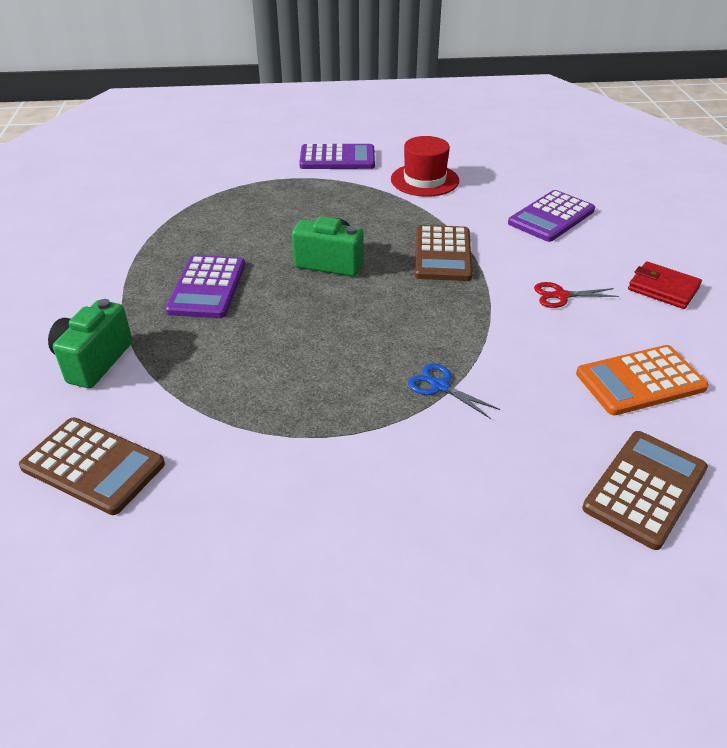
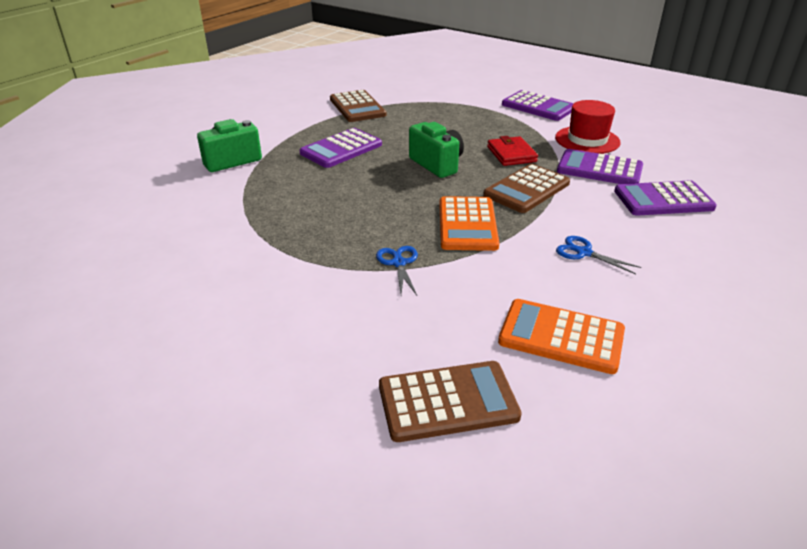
camera: 40 degrees right, 5 degrees down
brown calculator [19,418,165,515] -> brown calculator moved to [330,90,386,122]
red scissors [534,282,619,308] -> blue scissors [556,236,641,274]
red wallet [628,261,702,309] -> red wallet moved to [487,136,538,166]
none -> orange calculator [439,196,499,251]
none -> purple calculator [557,149,643,184]

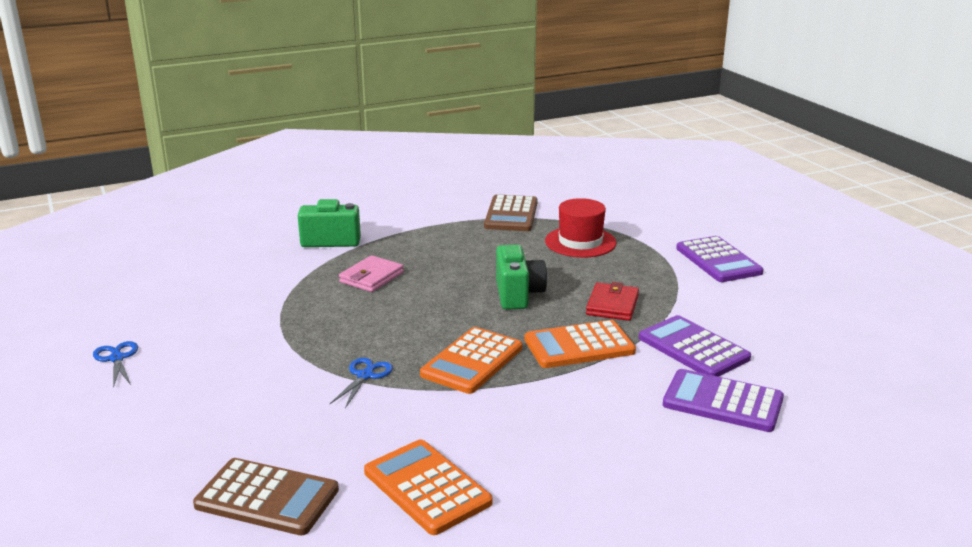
camera: 30 degrees right, 10 degrees down
purple calculator [299,128,382,168] -> none
brown calculator [483,164,570,213] -> orange calculator [525,320,636,368]
red hat [555,100,621,154] -> red hat moved to [545,198,616,257]
blue scissors [556,236,641,274] -> blue scissors moved to [93,341,138,388]
none -> pink wallet [339,255,404,292]

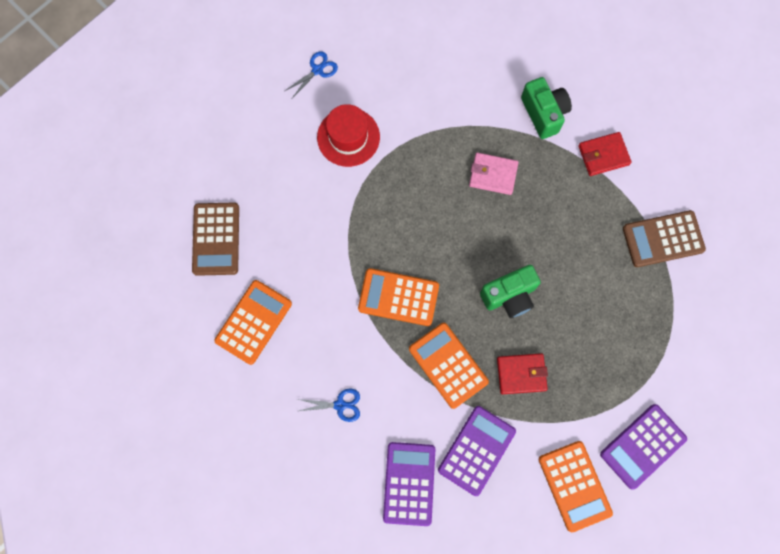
camera: 70 degrees right, 50 degrees up
blue scissors [330,358,393,408] -> blue scissors moved to [298,389,360,422]
red hat [545,198,616,257] -> red hat moved to [317,104,380,167]
none -> orange calculator [539,441,613,532]
none -> red wallet [578,132,632,176]

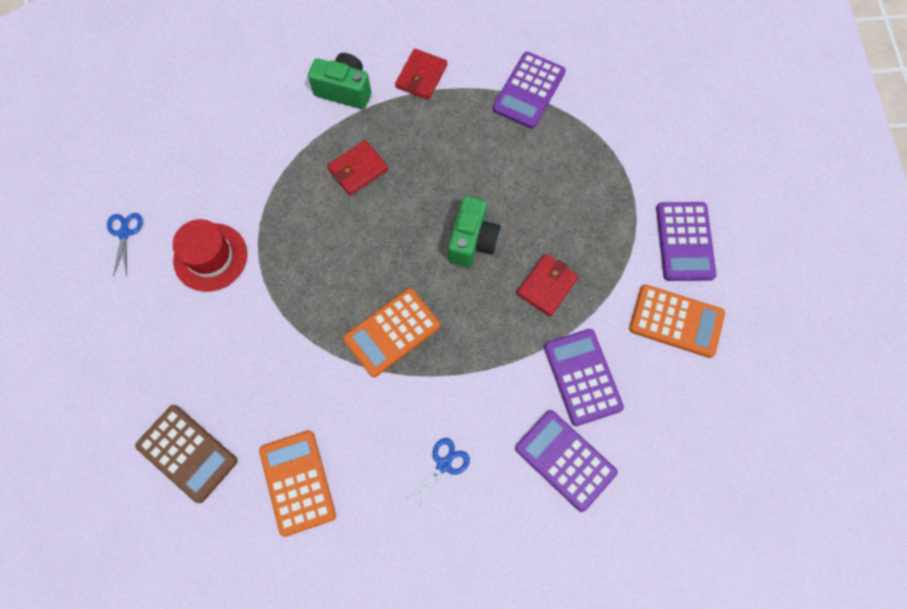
camera: 50 degrees left, 5 degrees down
orange calculator [409,323,489,409] -> none
pink wallet [469,152,519,195] -> red wallet [327,140,388,196]
brown calculator [623,210,706,267] -> purple calculator [493,52,566,129]

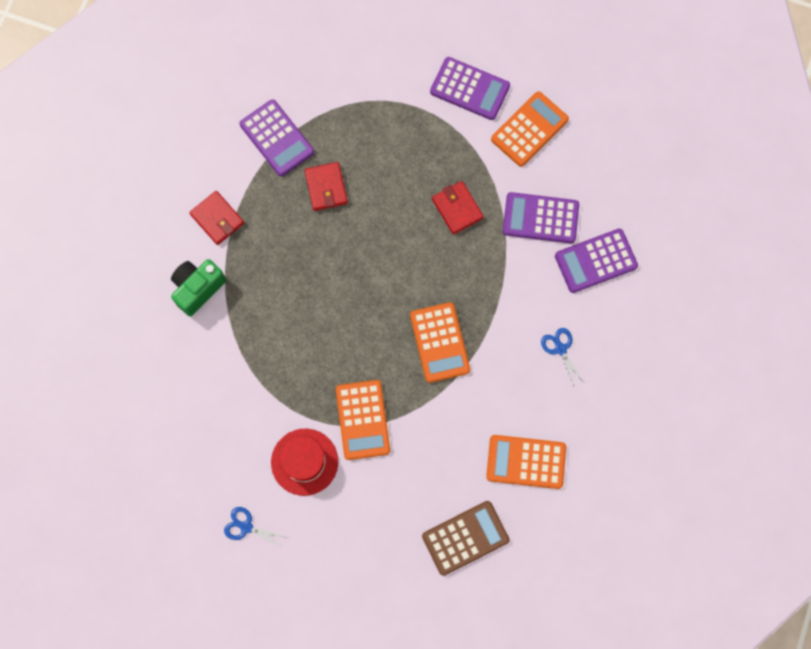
camera: 65 degrees left, 5 degrees up
red wallet [327,140,388,196] -> red wallet moved to [305,162,348,211]
green camera [448,196,501,268] -> none
none -> orange calculator [336,380,390,460]

